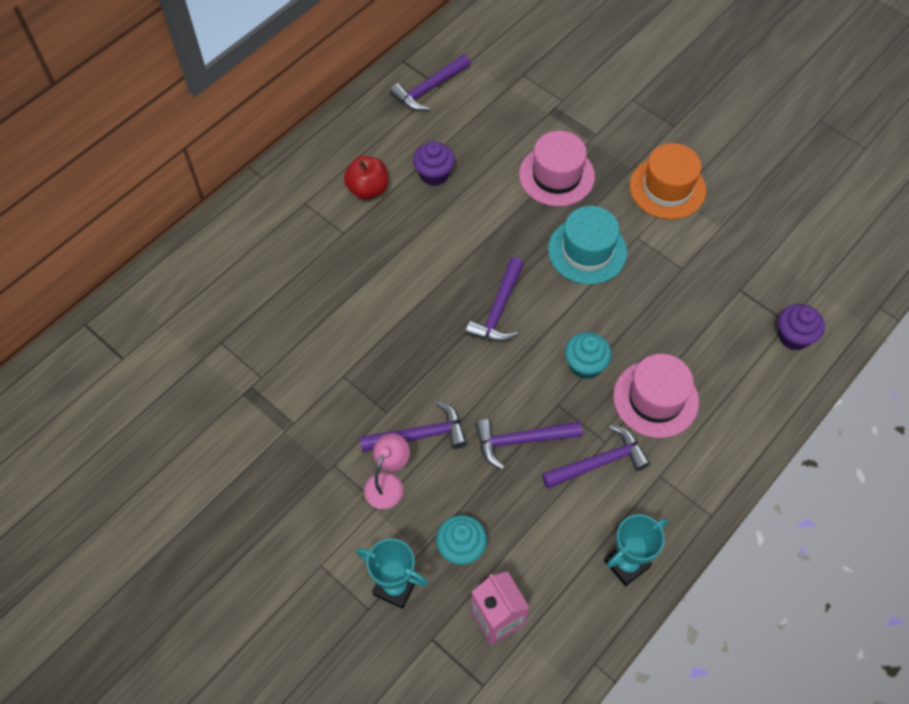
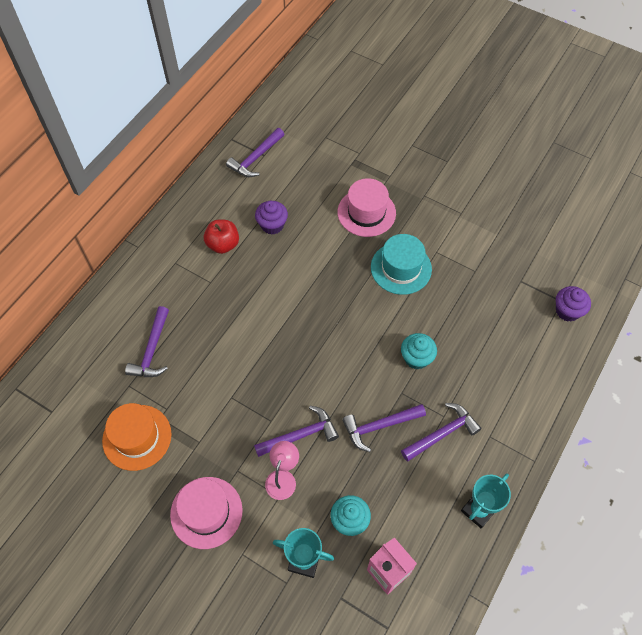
camera: 10 degrees left, 0 degrees up
purple hammer [465,257,524,342] -> purple hammer moved to [125,306,169,377]
pink hat [613,354,699,438] -> pink hat moved to [170,477,243,549]
orange hat [629,143,706,219] -> orange hat moved to [102,403,172,471]

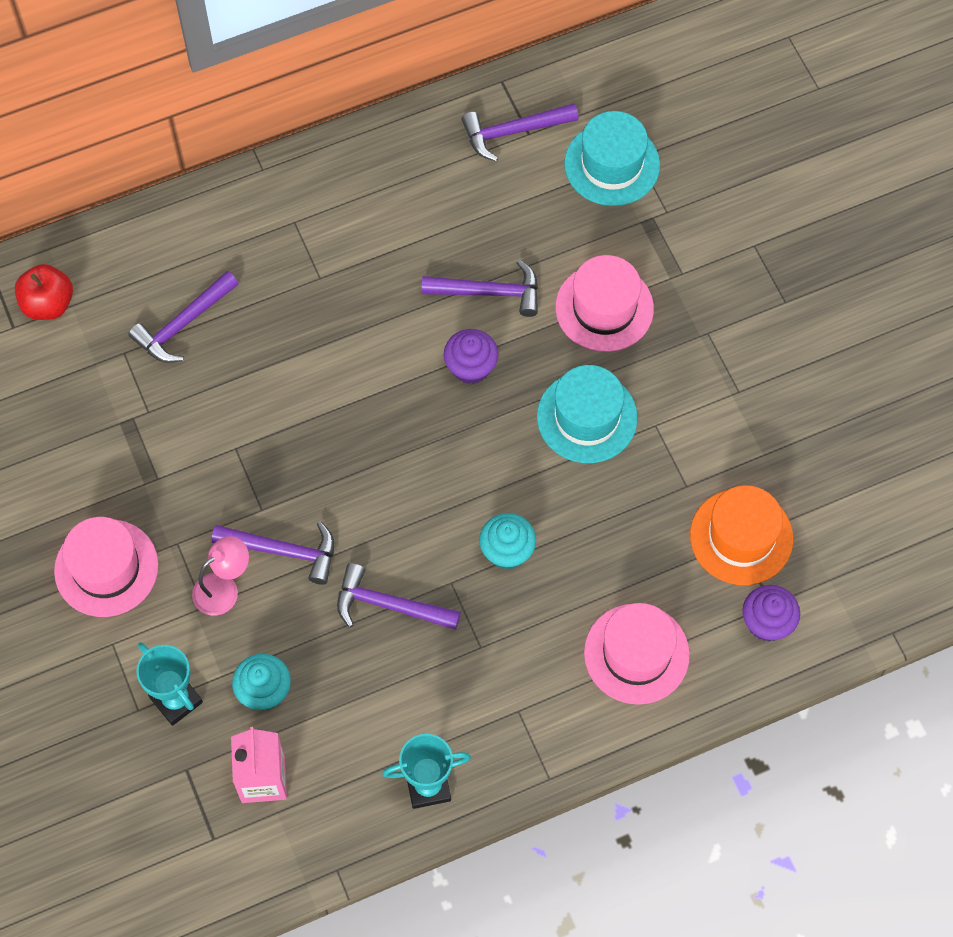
camera: 35 degrees right, 5 degrees up
orange hat [102,403,172,471] -> orange hat moved to [690,485,793,585]
red apple [204,220,239,254] -> red apple moved to [15,264,73,320]
purple cupcake [255,201,288,235] -> purple cupcake moved to [444,329,498,384]
purple hammer [401,403,481,461] -> purple hammer moved to [422,259,538,317]
none -> turquoise hat [564,111,660,206]
none -> pink hat [584,603,690,705]

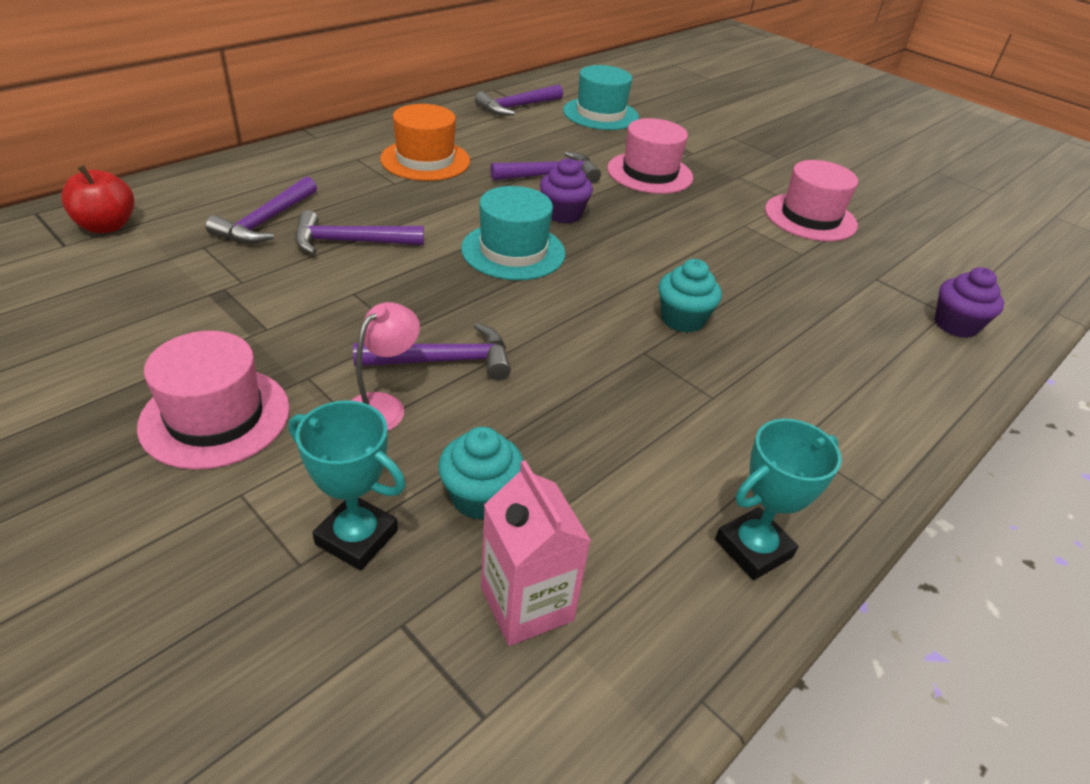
camera: 25 degrees left, 25 degrees down
purple hammer [337,563,461,630] -> purple hammer moved to [295,210,424,254]
turquoise hat [537,365,638,463] -> turquoise hat moved to [461,186,565,280]
pink hat [584,603,690,705] -> pink hat moved to [765,160,858,241]
orange hat [690,485,793,585] -> orange hat moved to [380,104,470,181]

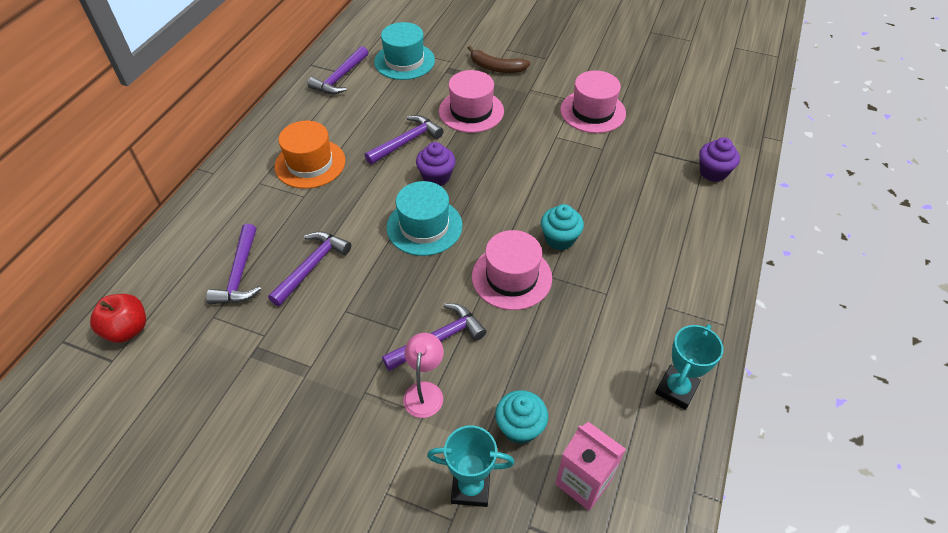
camera: 20 degrees left, 10 degrees up
pink hat [137,331,290,470] -> pink hat moved to [472,230,552,310]
purple hammer [295,210,424,254] -> purple hammer turned 150 degrees clockwise [268,231,351,306]
none -> brown banana [468,46,530,73]

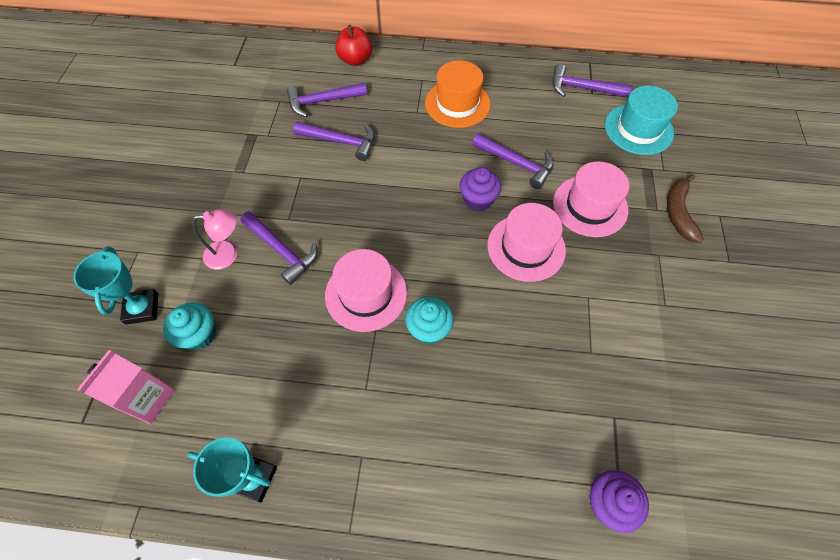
camera: 75 degrees right, 10 degrees up
red apple [90,294,146,343] -> red apple moved to [335,25,372,66]
turquoise hat [386,181,462,256] -> none
pink hat [560,70,626,133] -> pink hat moved to [487,203,566,282]

